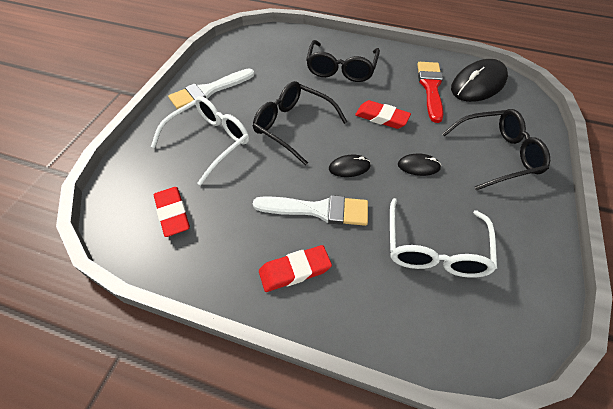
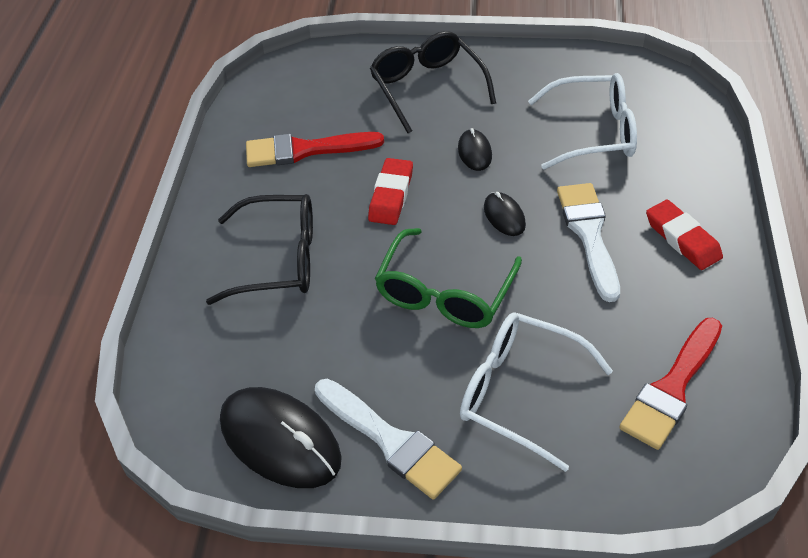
camera: 100 degrees left, 5 degrees down
red eraser [154,187,190,237] -> red brush [619,318,722,450]
black glasses [253,81,347,165] -> green glasses [375,228,522,328]
black mouse [451,59,508,102] -> black mouse moved to [220,387,342,488]

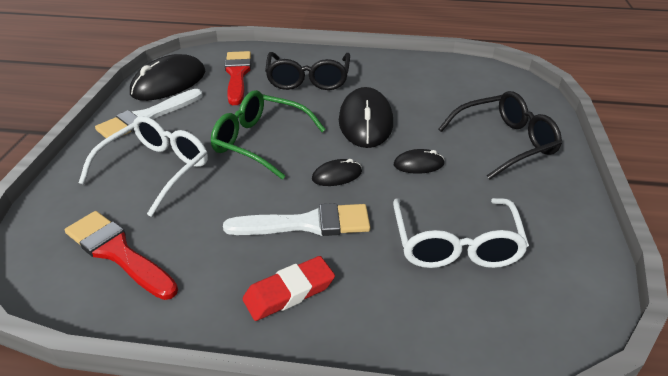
camera: 90 degrees right, 10 degrees down
red brush [246,132,384,167] -> red brush moved to [225,51,251,105]
red eraser [368,158,413,225] -> black mouse [339,87,393,148]

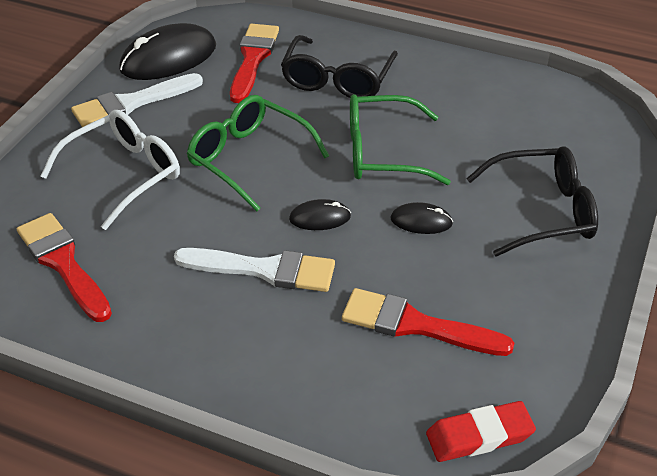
camera: 15 degrees right, 5 degrees up
red eraser [242,256,335,321] -> red eraser moved to [426,401,536,462]
black mouse [339,87,393,148] -> green glasses [350,94,451,185]
white glasses [393,198,529,268] -> red brush [342,288,514,356]

